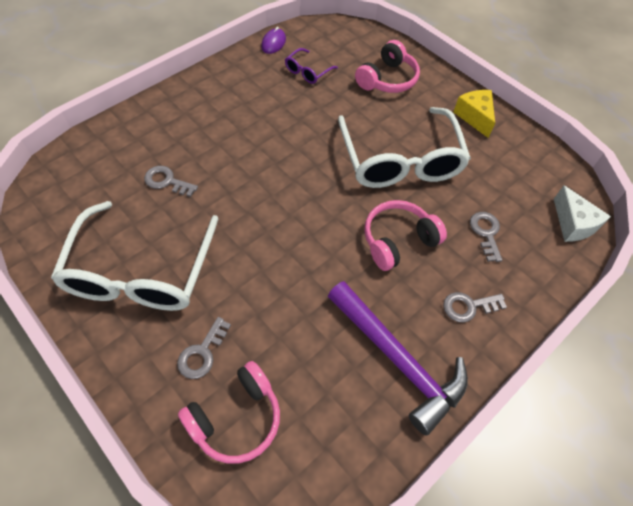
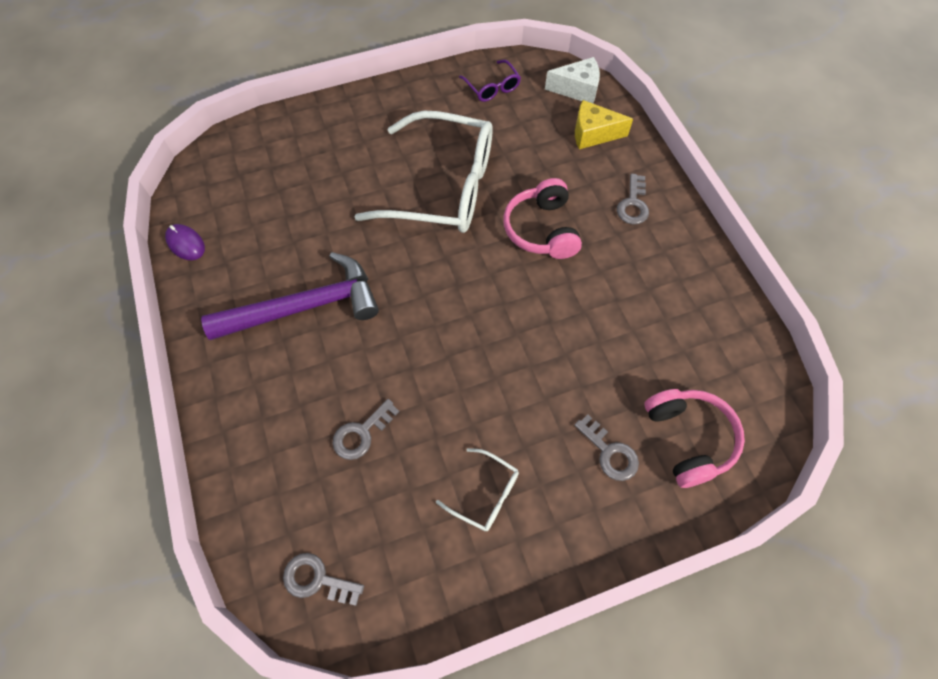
camera: 65 degrees left, 5 degrees up
white glasses [51,201,219,311] -> white glasses [436,448,519,531], size x0.42
purple glasses [285,48,338,84] -> purple glasses moved to [459,60,521,102]
purple hammer [328,281,468,436] -> purple hammer moved to [201,252,379,340]
pink headphones [355,40,420,93] -> none
yellow cheese [453,90,495,138] -> yellow cheese moved to [575,100,633,149]
grey key [470,212,502,262] -> grey key moved to [283,553,364,606]

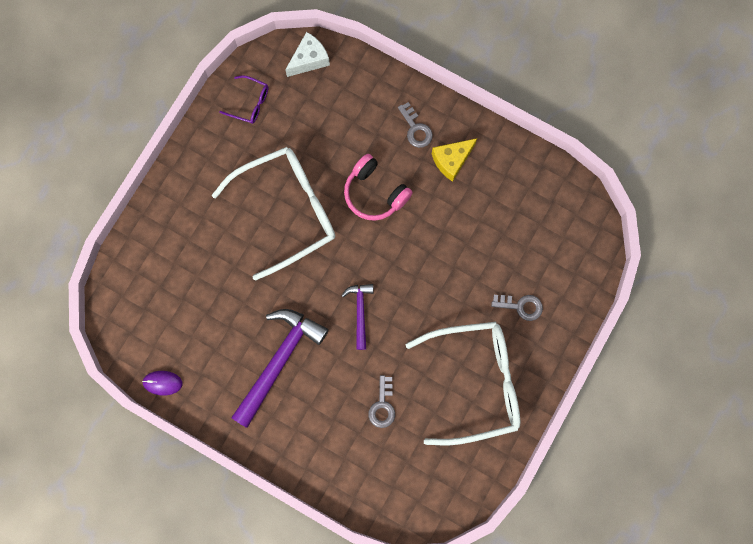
camera: 40 degrees left, 15 degrees up
grey key [283,553,364,606] -> none
white glasses [436,448,519,531] -> white glasses [406,322,520,445], size x2.37
yellow cheese [575,100,633,149] -> yellow cheese moved to [432,138,477,182]
pink headphones [644,389,745,488] -> none
none -> purple hammer [341,284,374,350]

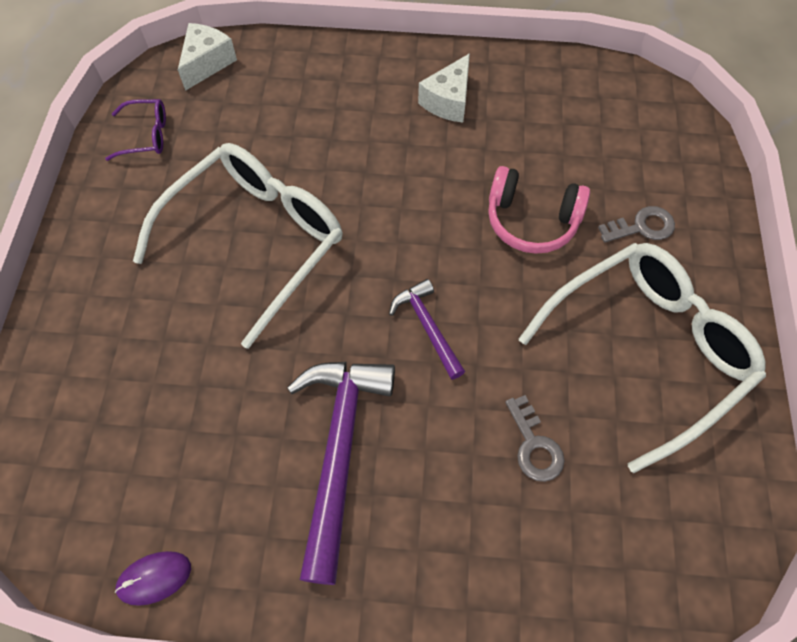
camera: 25 degrees left, 15 degrees down
pink headphones [344,154,413,221] -> pink headphones moved to [488,166,590,254]
grey key [398,102,433,148] -> none
yellow cheese [432,138,477,182] -> white cheese [418,53,470,123]

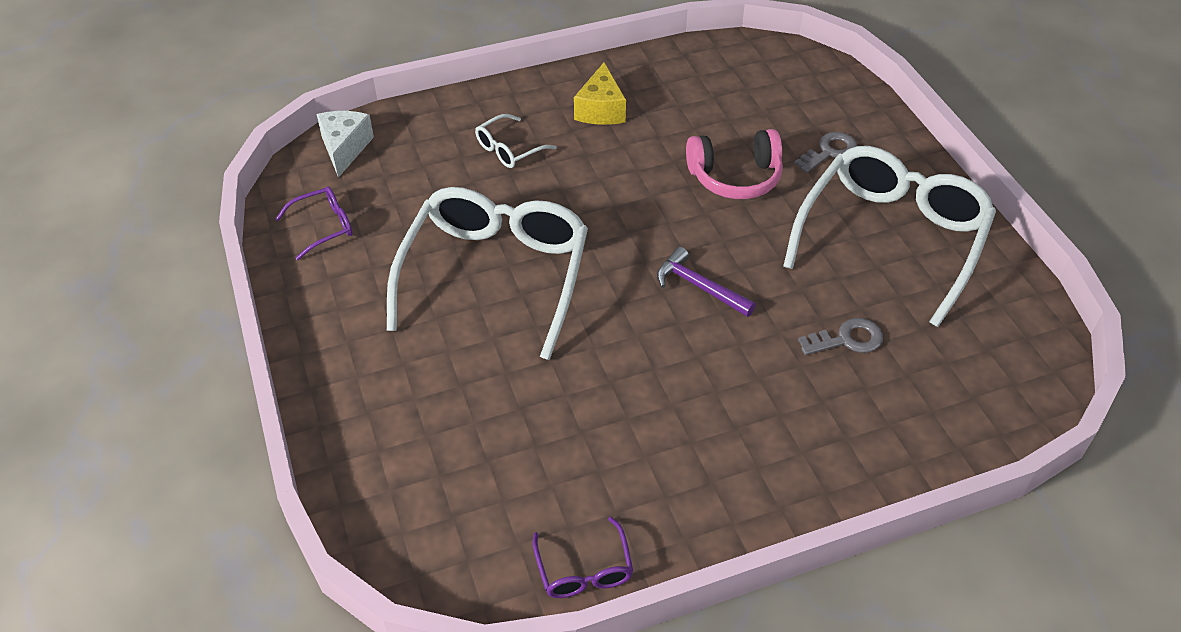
camera: 25 degrees left, 15 degrees down
purple mouse [115,551,191,606] -> purple glasses [533,517,634,598]
purple hammer [287,362,395,585] -> none
white cheese [418,53,470,123] -> yellow cheese [574,62,626,125]
grey key [505,395,565,482] -> grey key turned 60 degrees counterclockwise [798,318,883,355]
none -> white glasses [475,114,556,168]

